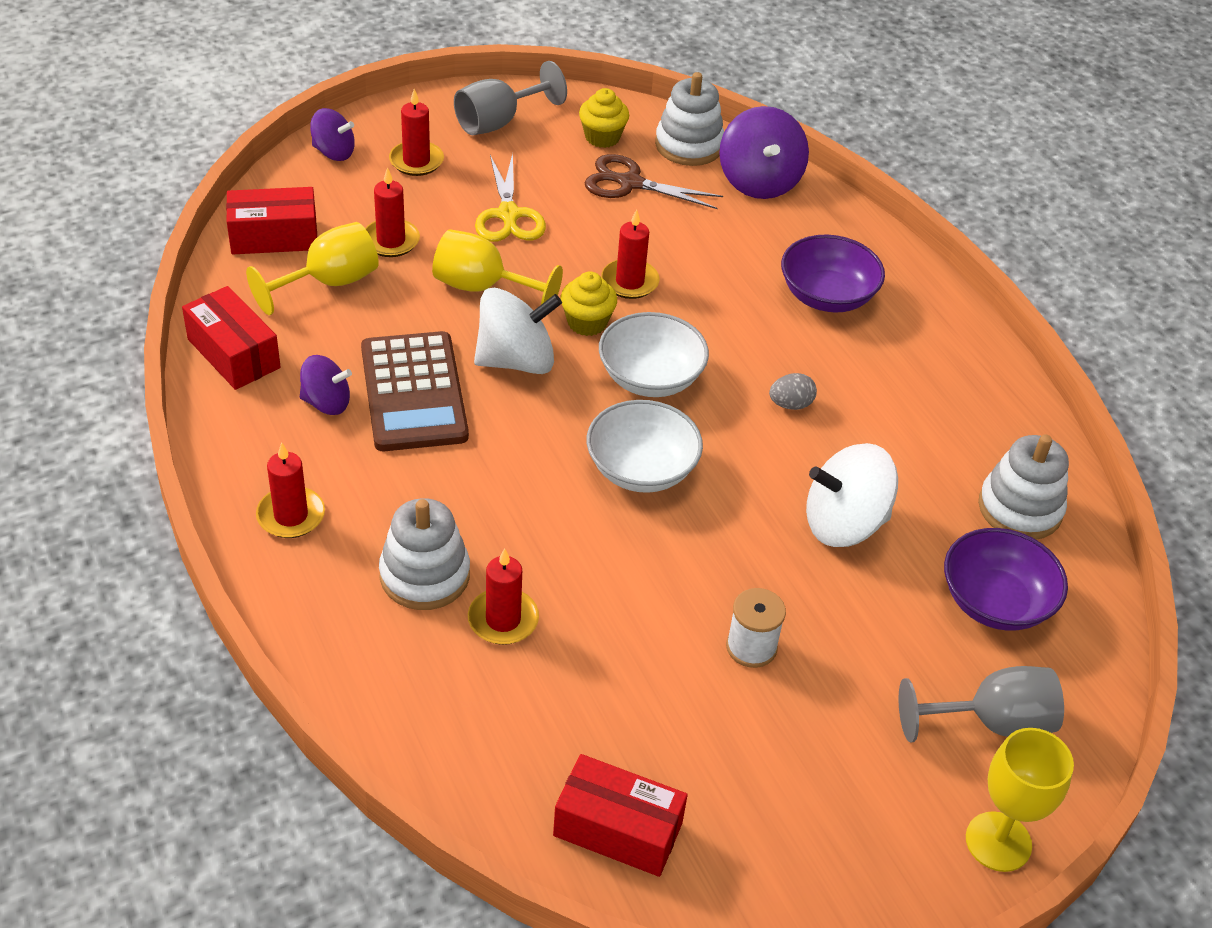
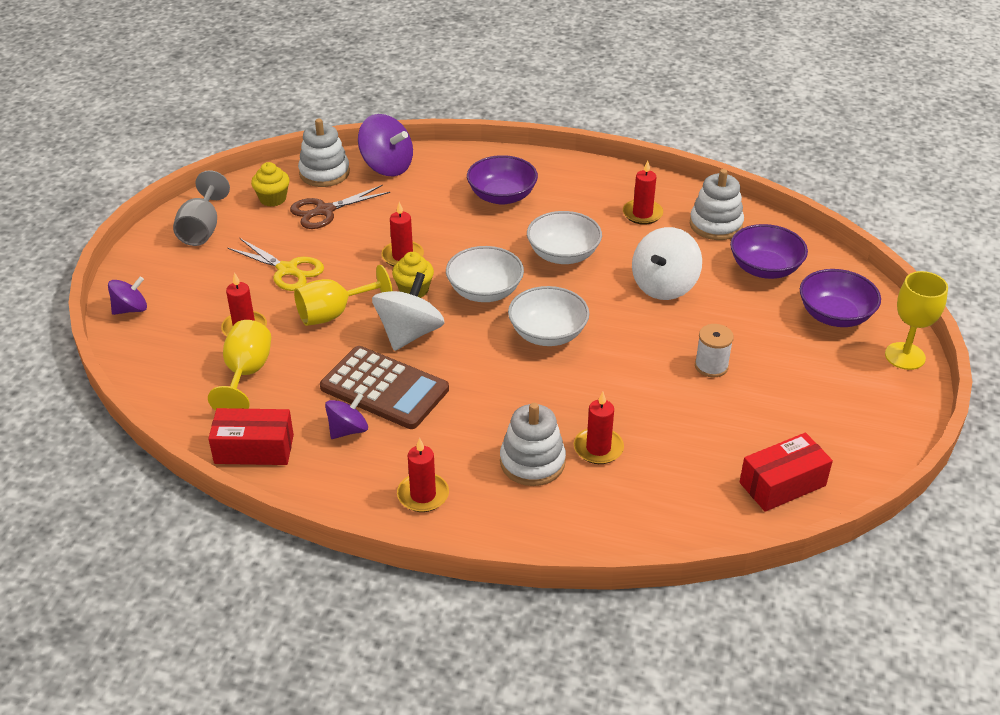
camera: 45 degrees left, 5 degrees down
red box [226,187,317,255] -> none
red candle [389,89,444,176] -> red candle moved to [623,160,663,225]
grey egg [769,373,817,410] -> white bowl [527,211,602,264]
grey goblet [899,666,1064,743] -> purple bowl [800,269,881,327]

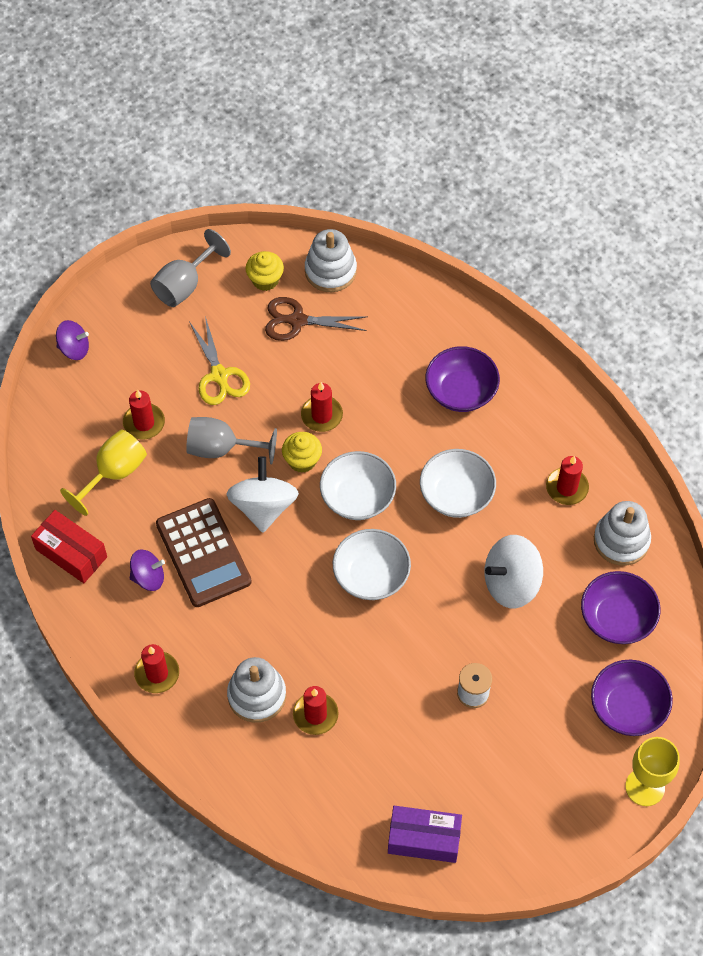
camera: 35 degrees right, 20 degrees up
yellow goblet [294,265,393,326] -> grey goblet [186,417,277,464]
purple spinning top [358,114,413,176] -> none
white spinning top [372,272,445,351] -> white spinning top turned 60 degrees counterclockwise [226,456,299,533]
red box [740,433,833,512] -> purple box [388,806,462,863]

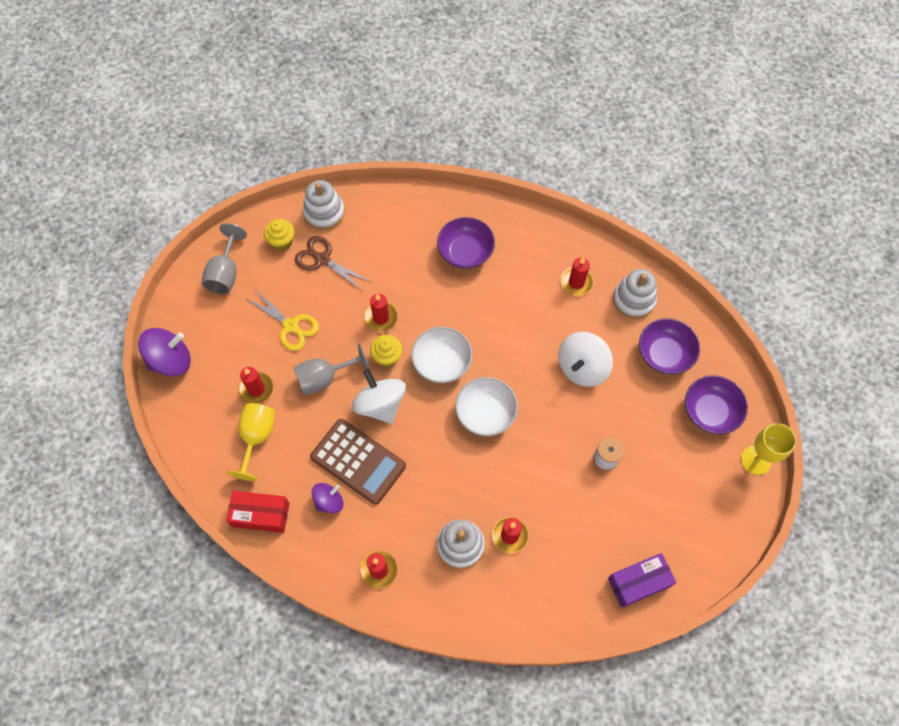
camera: 30 degrees left, 5 degrees up
purple spinning top [56,320,89,360] -> purple spinning top [138,328,191,377], size x1.65
brown scissors [265,297,367,341] -> brown scissors turned 60 degrees clockwise [295,236,371,291]
white bowl [420,449,496,518] -> none

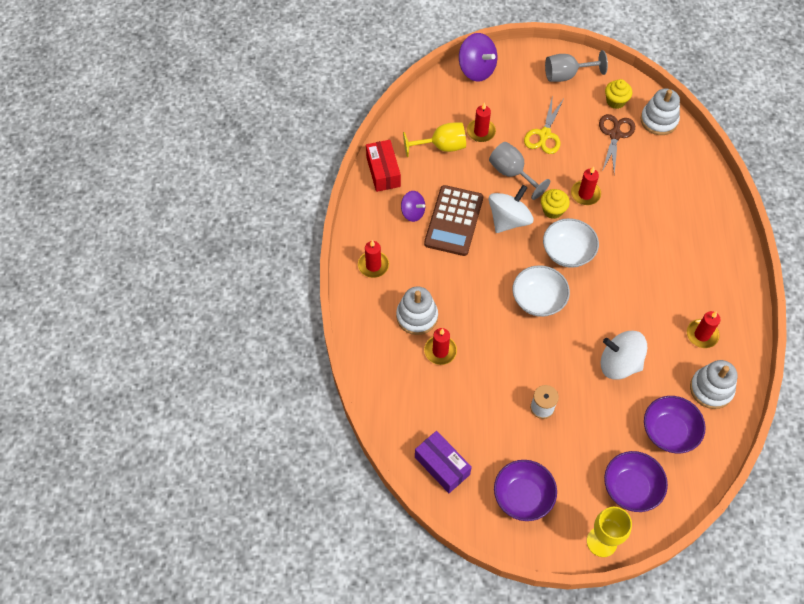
camera: 70 degrees right, 5 degrees down
purple bowl [437,217,495,269] -> purple bowl moved to [494,460,557,521]

